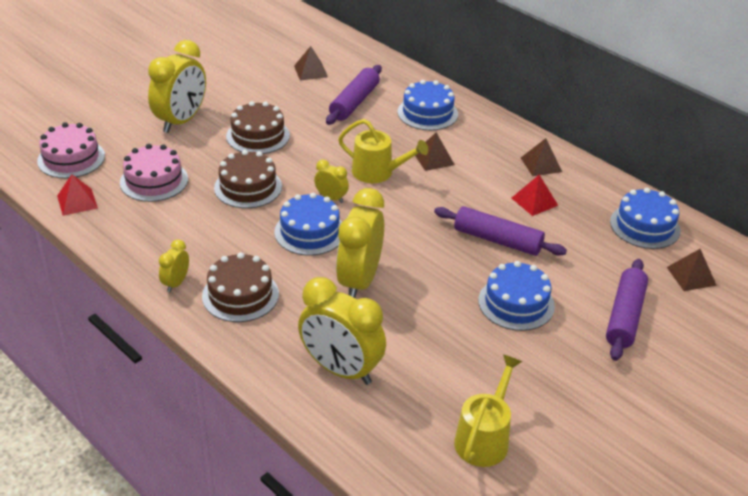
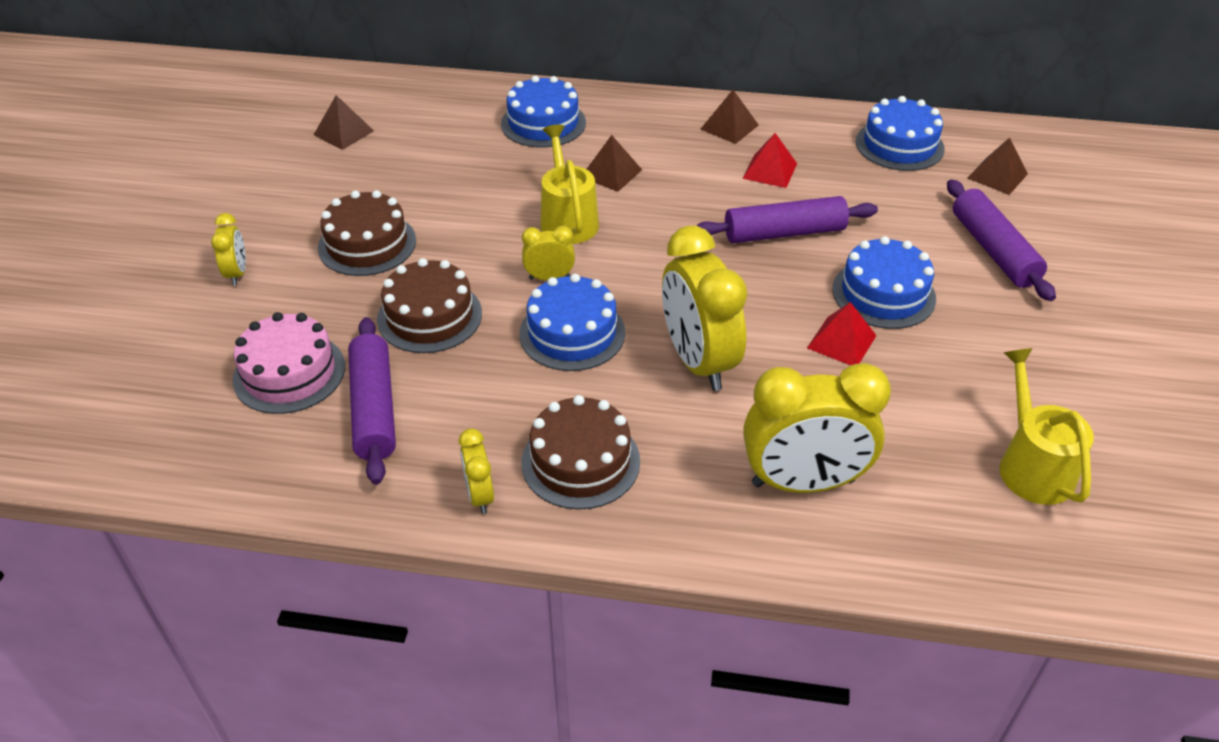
camera: 35 degrees left, 5 degrees up
pink cake [37,122,105,178] -> none
red pyramid [57,174,98,216] -> red pyramid moved to [807,302,877,365]
yellow clock [148,40,206,133] -> yellow clock [211,213,246,286], size x0.48
purple rolling pin [326,65,382,125] -> purple rolling pin moved to [348,317,396,484]
yellow watering can [338,119,428,183] -> yellow watering can turned 90 degrees counterclockwise [541,124,599,244]

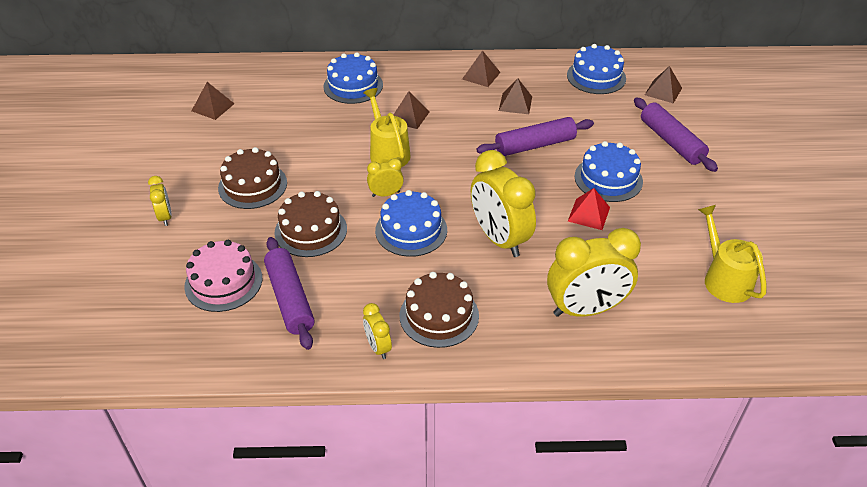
camera: 10 degrees left, 0 degrees up
red pyramid [743,133,797,188] -> brown pyramid [499,78,532,114]

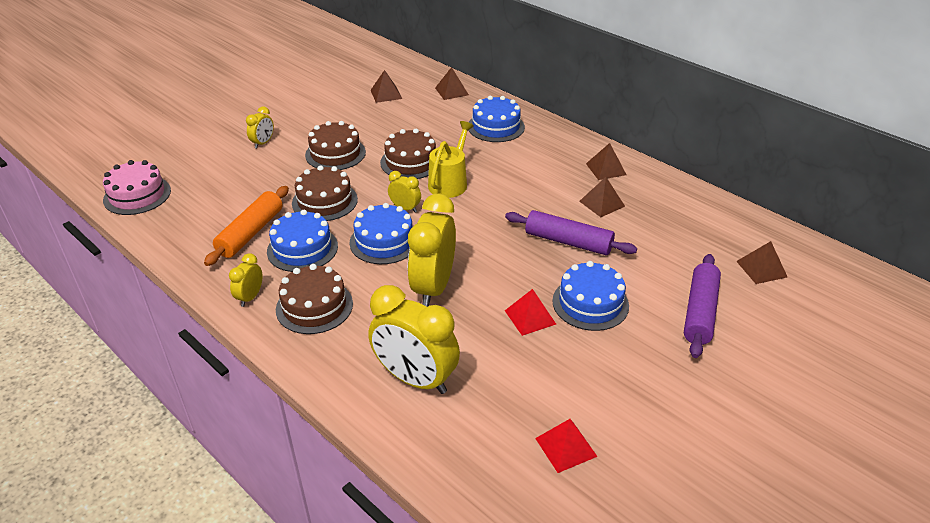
camera: 45 degrees right, 5 degrees down
pink cake [184,240,262,312] -> pink cake moved to [103,160,171,215]
purple rolling pin [264,237,315,350] -> orange rolling pin [204,186,289,266]
brown pyramid [394,91,429,129] -> brown pyramid moved to [435,67,469,100]
blue cake [567,44,626,94] -> blue cake moved to [267,210,338,272]
yellow watering can [698,205,766,303] -> red pyramid [535,419,598,473]
none -> brown cake [380,129,436,179]

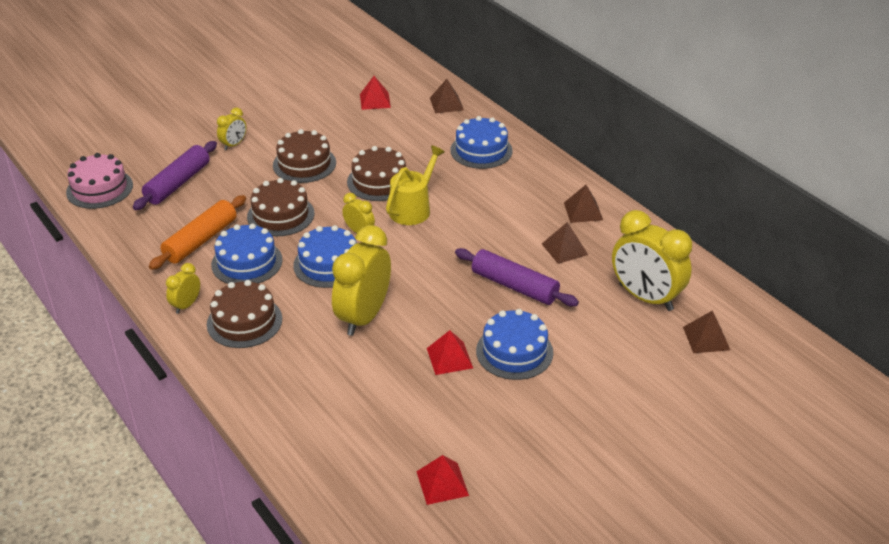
camera: 10 degrees right, 0 degrees up
yellow clock [368,285,460,394] -> yellow clock moved to [612,210,692,311]
brown pyramid [371,70,402,103] -> red pyramid [360,76,391,110]
purple rolling pin [684,254,721,358] -> purple rolling pin moved to [133,141,217,210]

